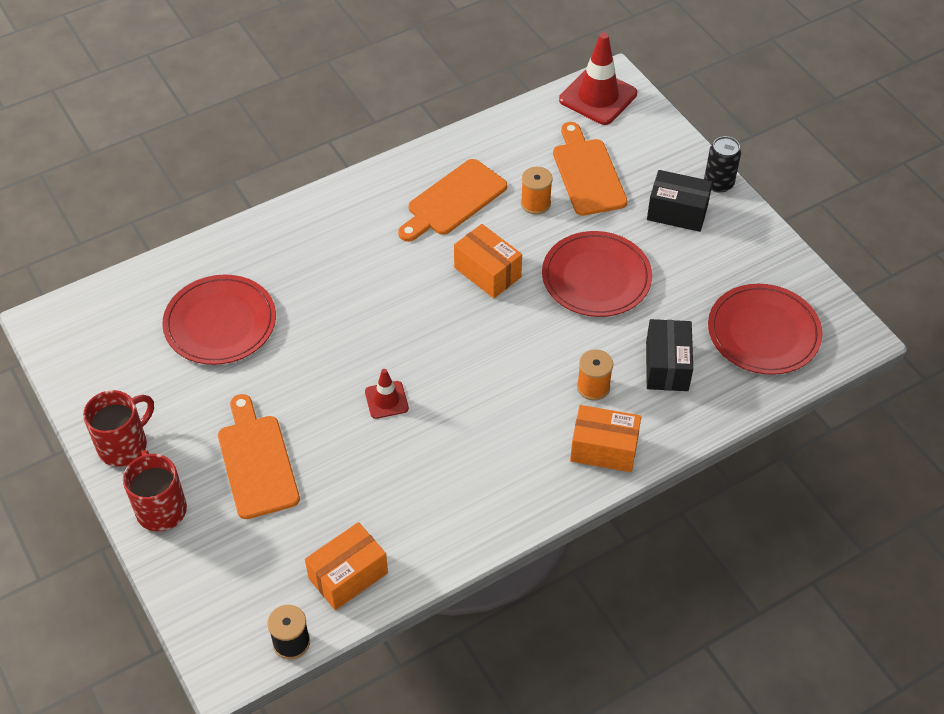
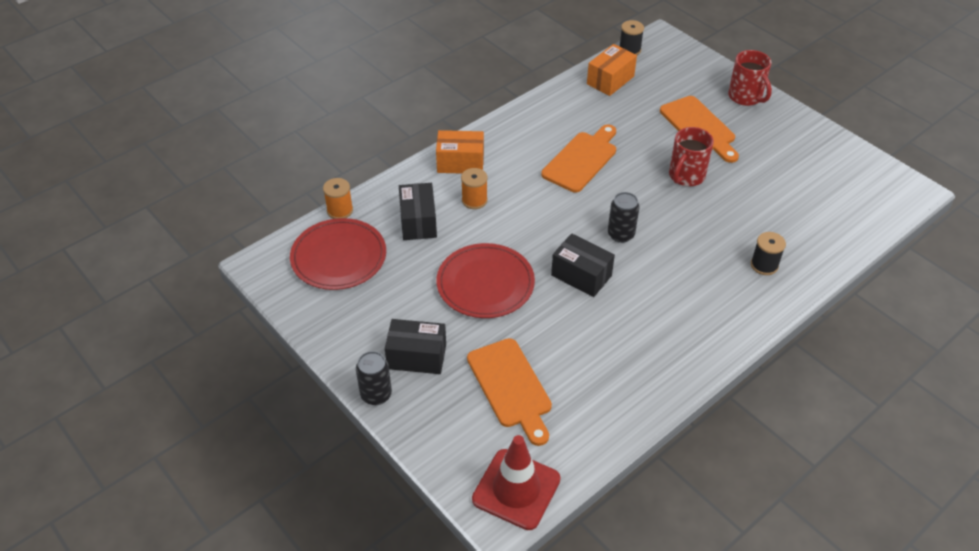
camera: 170 degrees right, 5 degrees down
red mug [83,390,154,467] -> red mug moved to [669,127,714,186]
red plate [162,275,276,365] -> none
red traffic cone [365,369,409,419] -> none
orange cutting board [398,159,507,242] -> orange cutting board moved to [541,124,616,193]
orange box [454,224,522,298] -> black box [551,234,615,297]
orange spool [521,167,553,214] -> orange spool moved to [323,178,353,219]
none -> black can [608,192,639,243]
none -> black spool [751,232,786,275]

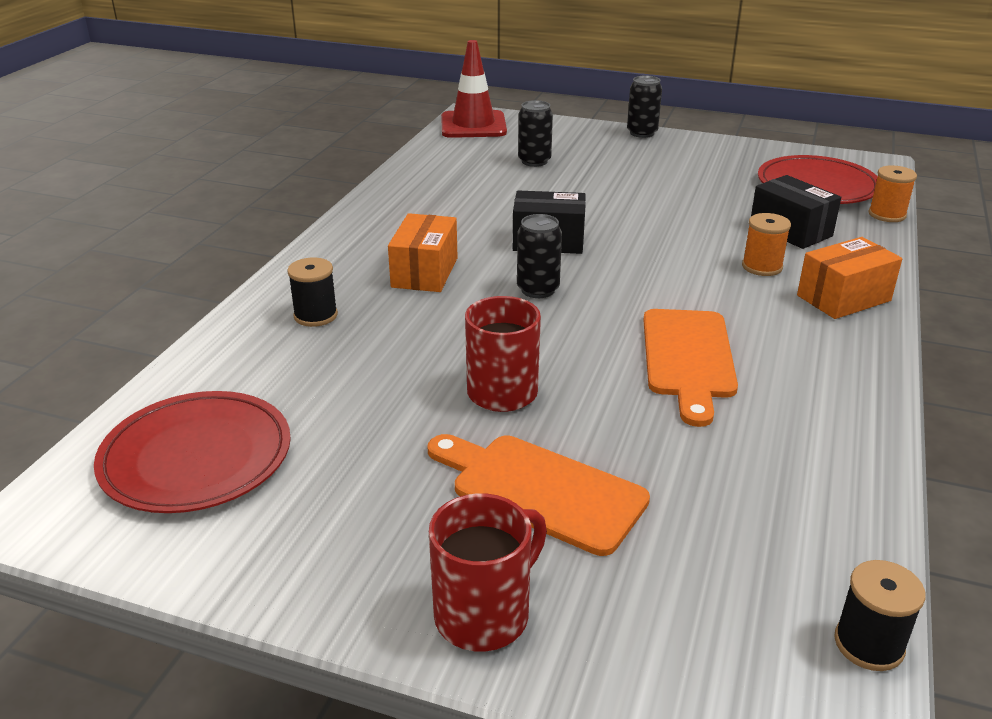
camera: 150 degrees right, 15 degrees down
black box [385,319,446,374] -> none
red plate [437,243,535,318] -> red plate moved to [94,391,291,513]
orange cutting board [467,338,552,446] -> black can [518,100,553,167]
orange box [587,44,637,96] -> orange box moved to [388,213,458,292]
red mug [728,50,772,106] -> red mug turned 105 degrees clockwise [429,493,547,652]

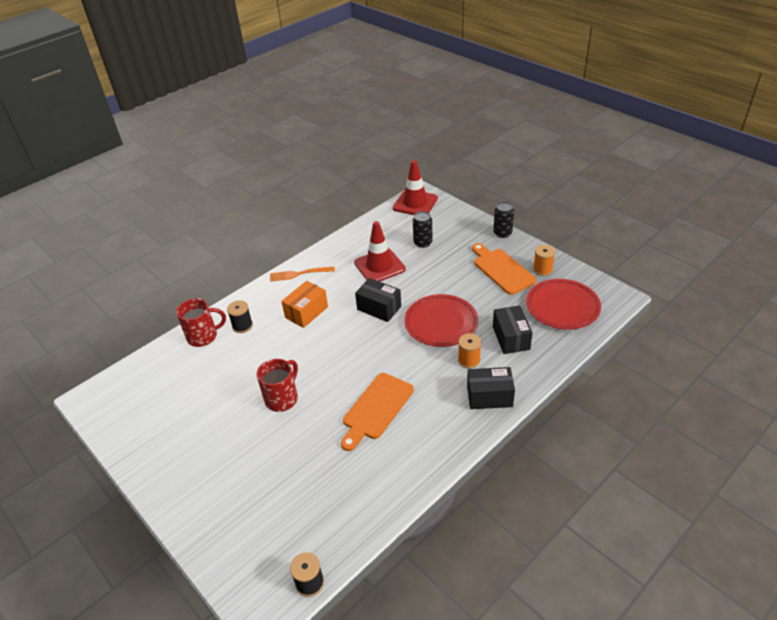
camera: 30 degrees right, 10 degrees up
red plate [94,391,291,513] -> red plate moved to [404,294,478,347]
orange cutting board [428,434,650,556] -> orange cutting board moved to [472,243,537,295]
red mug [429,493,547,652] -> red mug moved to [176,298,226,347]
black can [517,214,562,298] -> none
orange box [797,237,902,319] -> black box [467,367,515,409]
orange spool [868,165,917,222] -> orange spool moved to [533,245,555,276]
none -> orange fork [270,267,335,282]
none -> red traffic cone [354,221,406,282]

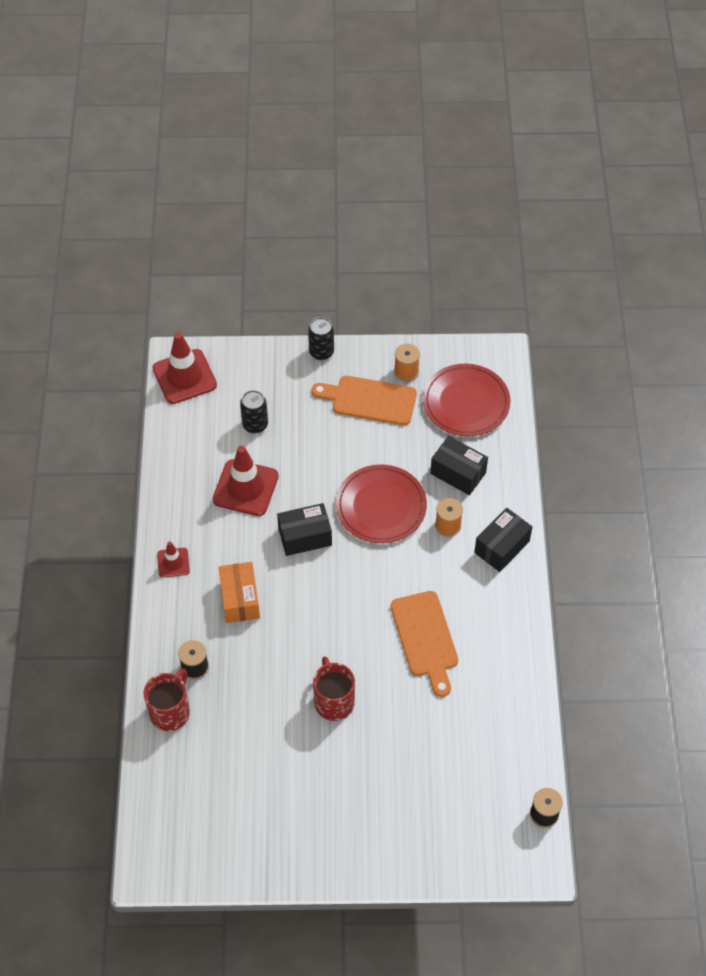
camera: 50 degrees left, 15 degrees up
orange fork [270,267,335,282] -> red traffic cone [157,542,190,578]

